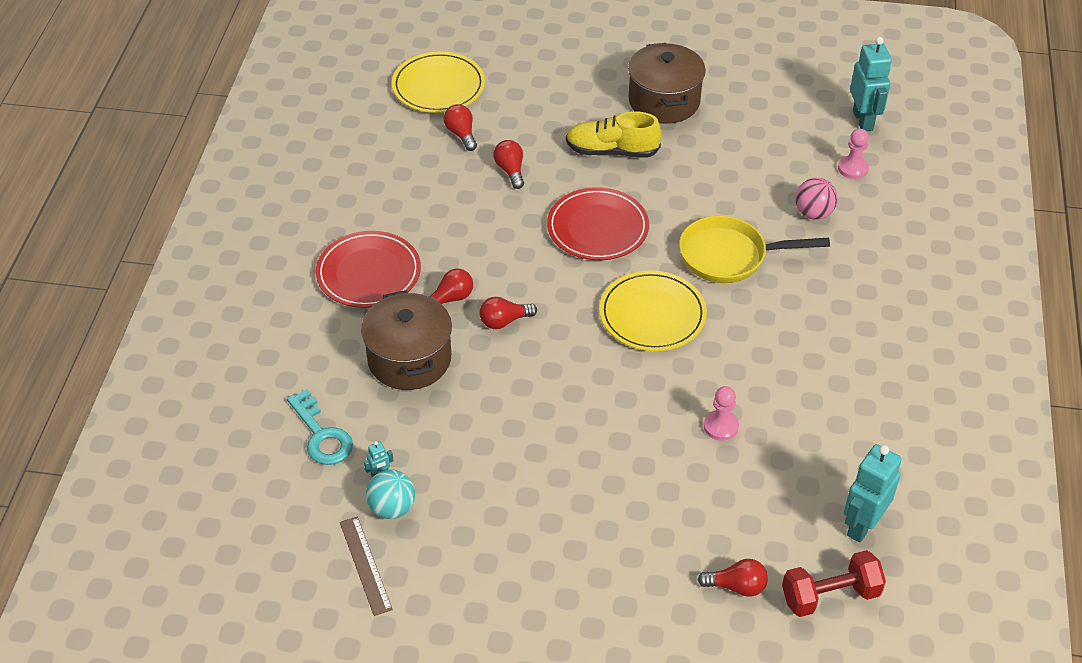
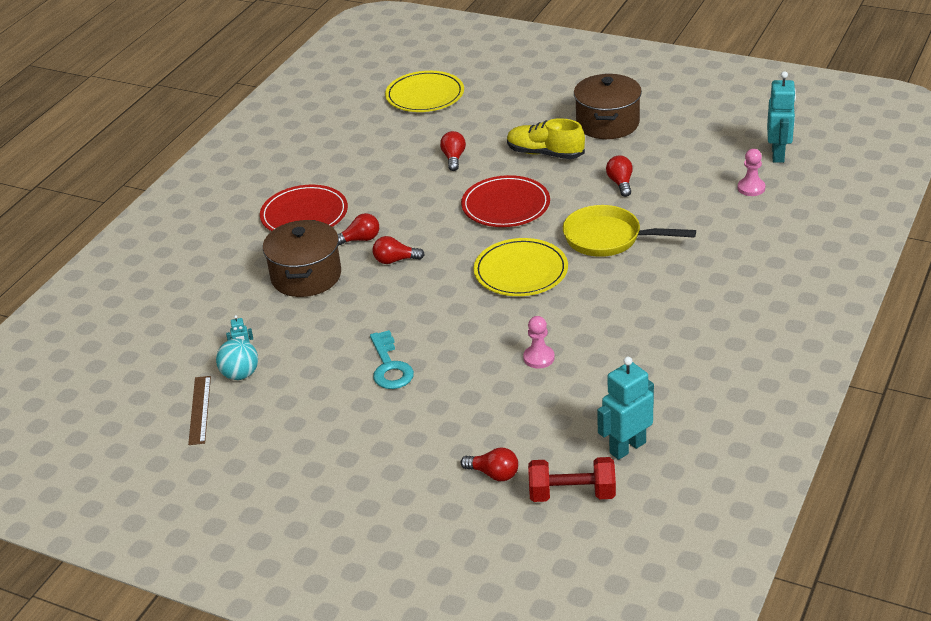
camera: 20 degrees right, 10 degrees down
turquoise key [287,389,353,465] -> turquoise key moved to [370,330,414,389]
red light bulb [443,104,477,151] -> red light bulb moved to [606,155,633,197]
pink ball [795,178,838,220] -> none

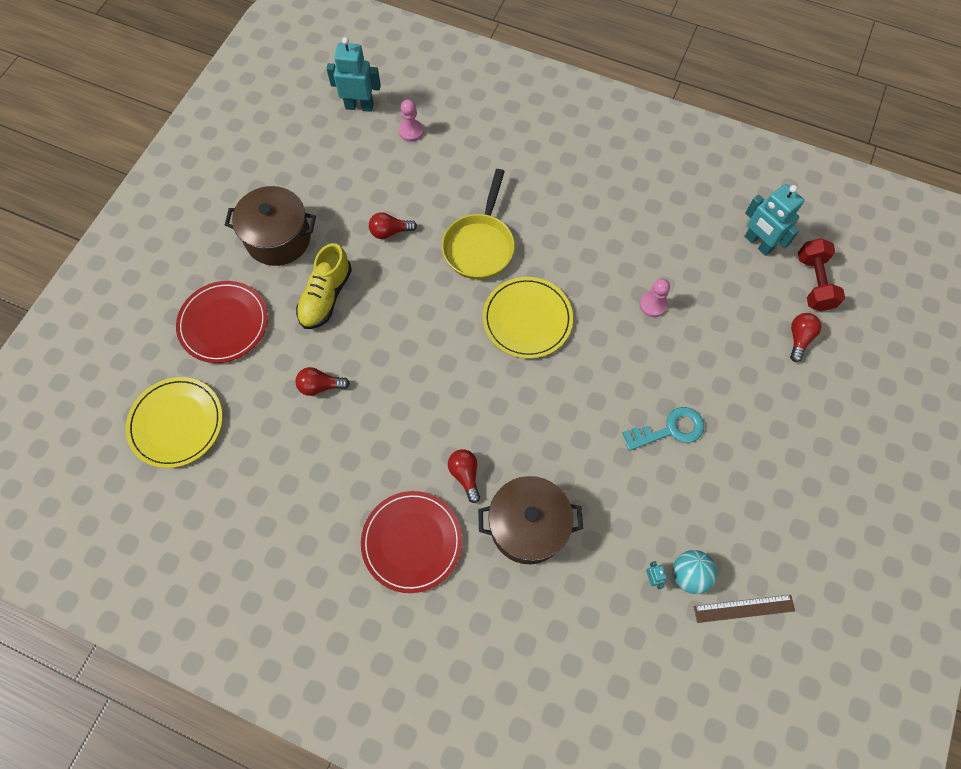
camera: 95 degrees left, 30 degrees up
red light bulb [373,236,425,264] -> none
red plate [461,175,550,227] -> red plate moved to [176,281,268,363]

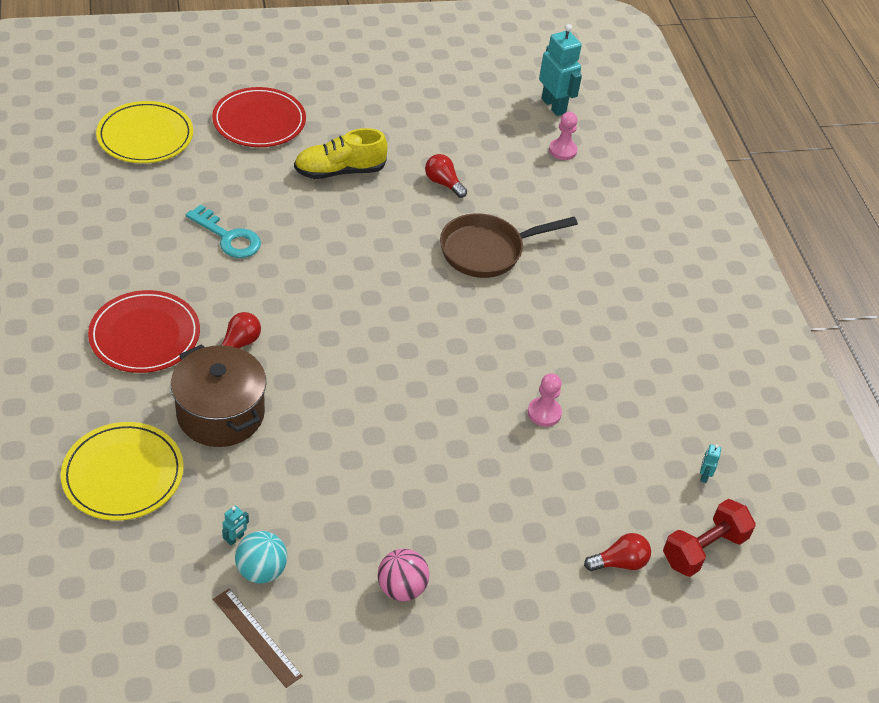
camera: 50 degrees right, 20 degrees down
brown pot [225,186,316,266] -> none
red light bulb [295,367,350,396] -> none
yellow pan [442,169,515,279] -> brown pan [440,213,578,278]
yellow plate [483,277,573,359] -> yellow plate moved to [61,422,184,521]
turquoise key [622,407,704,451] -> turquoise key moved to [186,204,261,258]
turquoise robot [744,184,804,256] -> turquoise robot [700,444,721,483], size x0.42
none -> pink ball [378,549,429,601]

